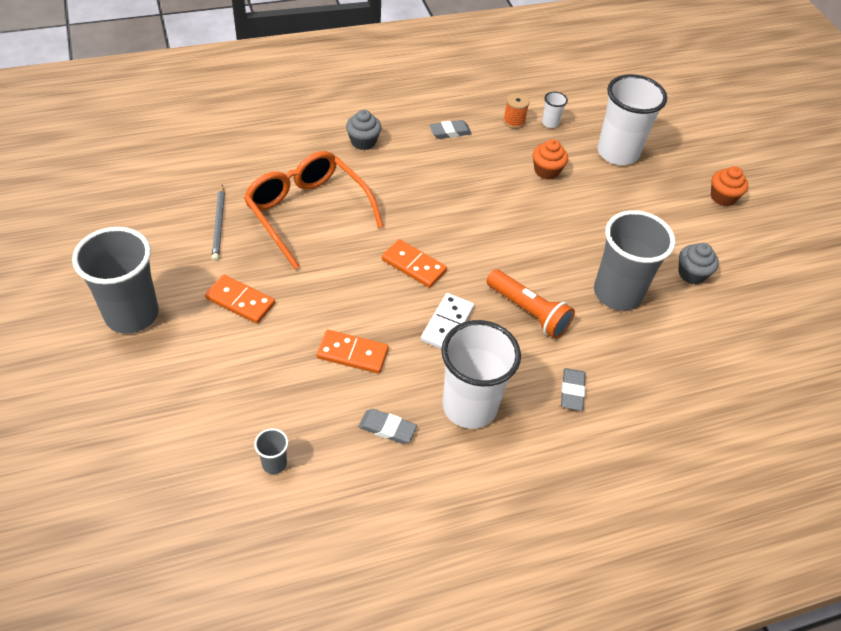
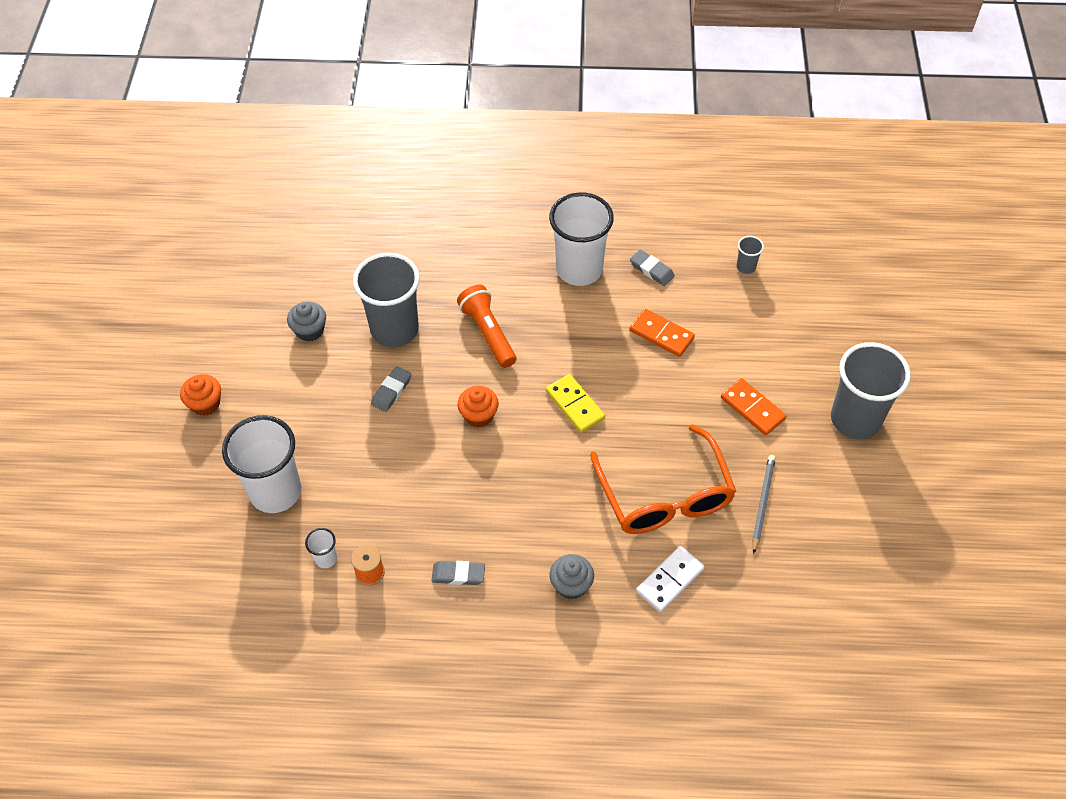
camera: 155 degrees left, 5 degrees up
orange domino [382,239,447,288] -> yellow domino [546,374,605,433]
white domino [421,293,474,349] -> white domino moved to [636,546,705,612]
orange cupcake [533,139,568,180] -> orange cupcake moved to [457,386,499,427]
grey eraser [561,368,586,411] -> grey eraser moved to [371,366,411,412]

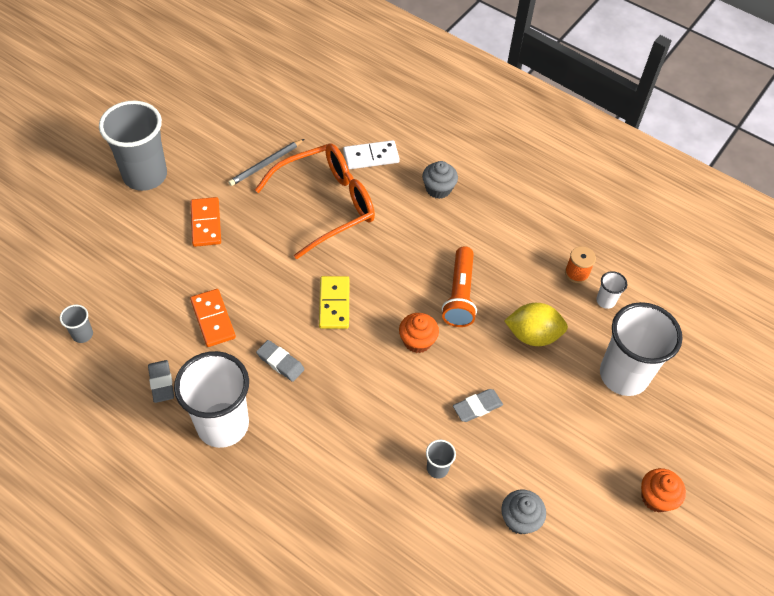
camera: 150 degrees left, 0 degrees up
grey cup [353,253,420,347] -> grey cup [426,440,456,478], size x0.42
grey eraser [431,561,485,585] -> grey eraser moved to [256,340,305,382]
orange flashlight [457,285,516,368] -> orange flashlight moved to [442,246,477,327]
orange glasses [590,424,736,534] -> orange glasses turned 45 degrees clockwise [255,143,375,259]
none -> yellow lemon [504,303,568,346]

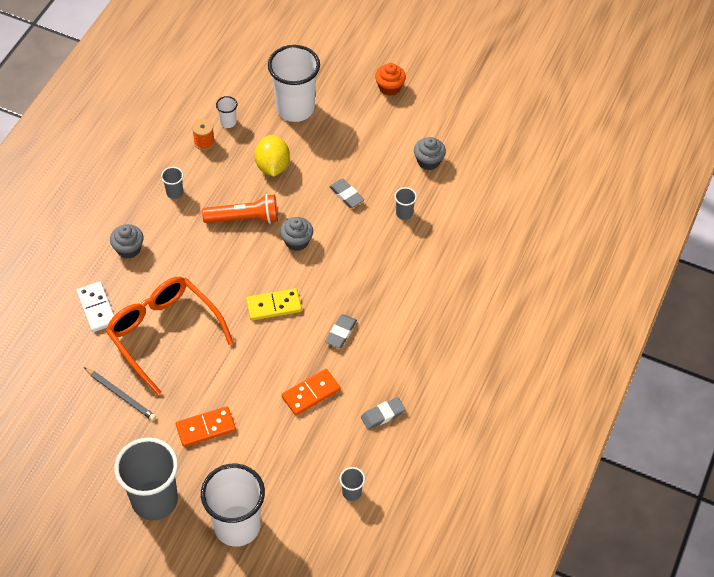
camera: 100 degrees left, 0 degrees up
white cup [174,351,249,448] -> white cup moved to [201,464,265,547]
orange cupcake [399,313,439,353] -> grey cupcake [280,217,313,251]
none -> grey cup [161,167,183,199]

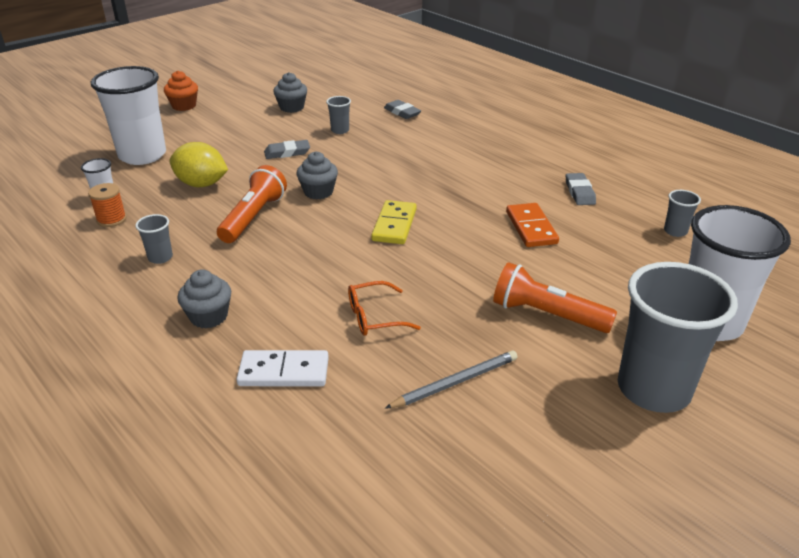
camera: 65 degrees left, 20 degrees down
orange glasses [106,277,234,395] -> orange glasses [348,281,421,336], size x0.46
orange domino [176,406,236,447] -> orange flashlight [493,262,617,333]
grey eraser [325,314,357,348] -> grey eraser moved to [384,100,421,119]

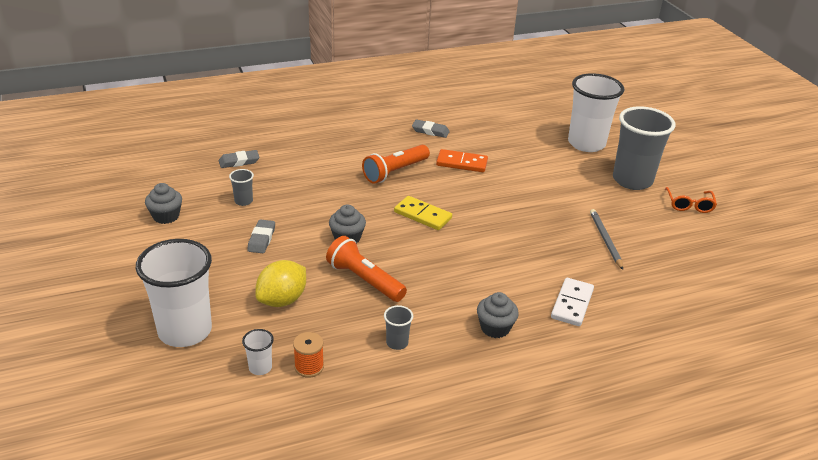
camera: 70 degrees left, 0 degrees up
orange cupcake [164,71,198,111] -> none
orange glasses [348,281,421,336] -> orange glasses moved to [665,187,717,213]
orange flashlight [493,262,617,333] -> orange flashlight moved to [362,145,430,184]
grey cup [664,190,701,237] -> none

